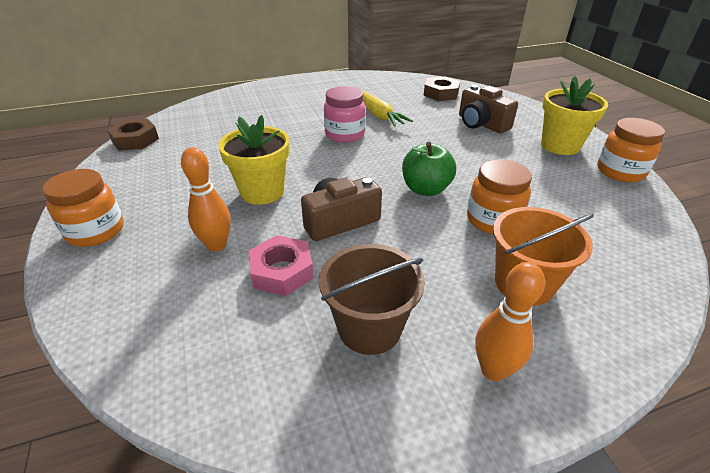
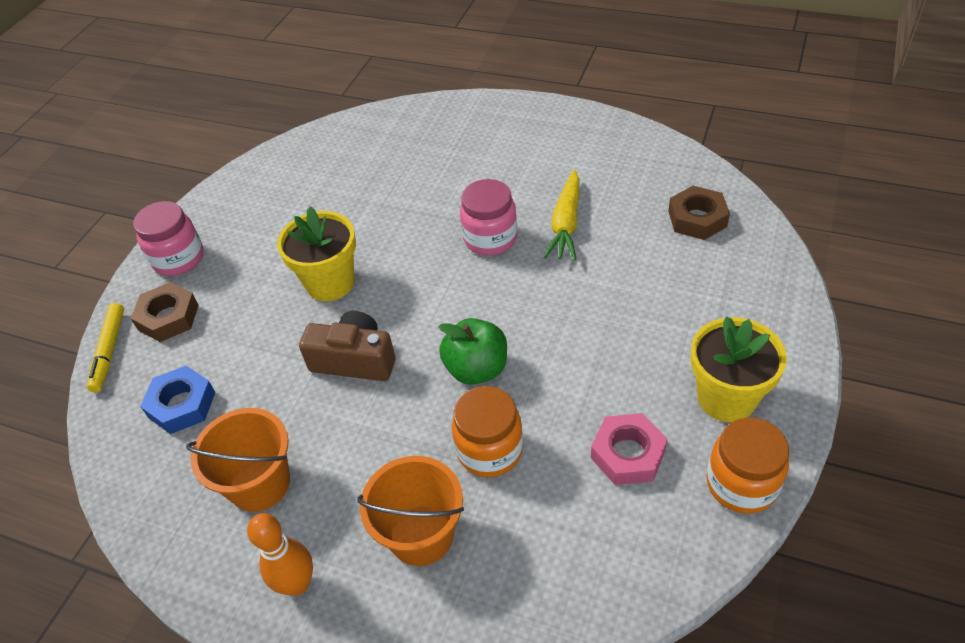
camera: 45 degrees right, 10 degrees up
orange jar [42,169,124,247] -> pink jar [133,201,204,276]
brown nut [107,118,159,151] -> brown nut moved to [131,282,199,342]
orange bowling pin [181,147,231,252] -> none
pink nut [249,235,314,296] -> pink nut moved to [591,413,668,485]
brown bucket [319,244,425,355] -> orange bucket [186,408,290,512]
brown camera [459,85,518,133] -> none
none -> yellow marker [87,303,124,392]
none -> blue nut [140,366,215,434]

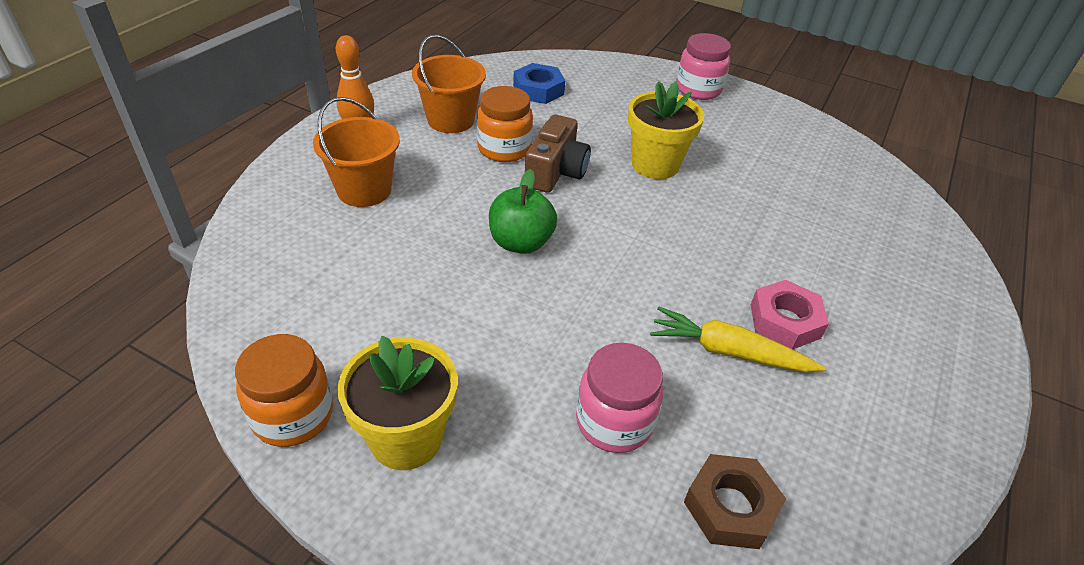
camera: 90 degrees right, 5 degrees down
yellow marker [87,303,124,392] -> none
brown nut [131,282,199,342] -> none
orange jar [452,386,523,477] -> orange jar moved to [477,86,533,162]
pink jar [460,179,517,255] -> pink jar moved to [576,343,663,453]
pink nut [591,413,668,485] -> pink nut moved to [751,280,829,349]

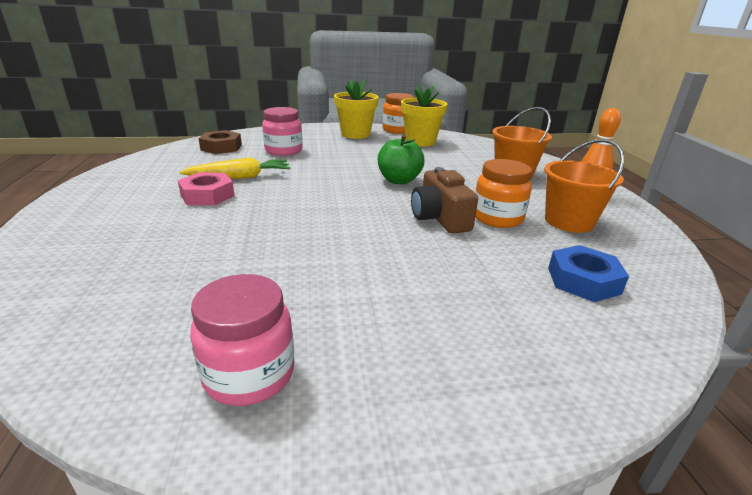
camera: 145 degrees right, 15 degrees down
yellow flower pot [628,81,704,179] -> yellow flower pot moved to [401,85,447,147]
pink jar [676,33,731,100] -> pink jar moved to [190,274,294,406]

